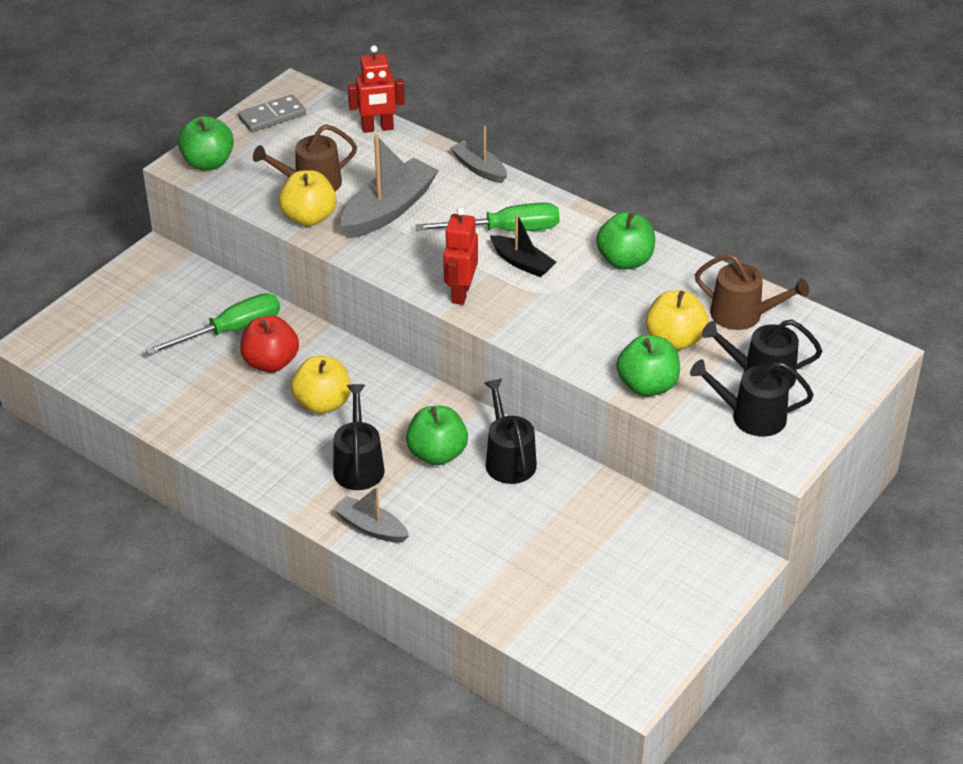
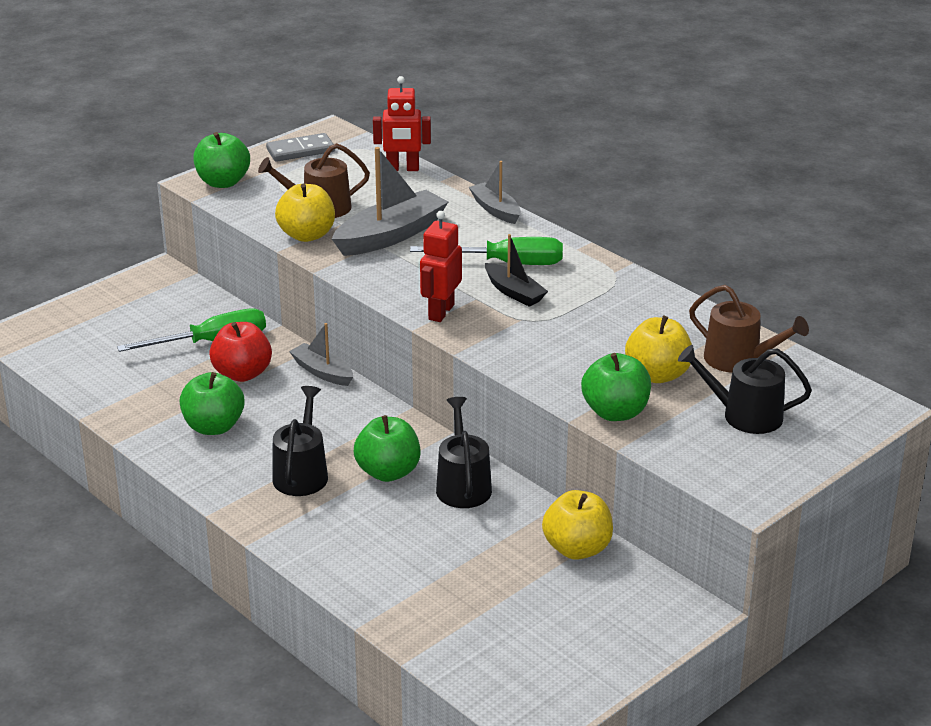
camera: 10 degrees right, 10 degrees down
yellow apple [291,356,351,414] -> yellow apple moved to [542,490,613,560]
grey boat [333,486,409,543] -> grey boat moved to [289,323,353,386]
green apple [596,212,655,270] -> green apple moved to [179,372,245,435]
black watering can [690,359,814,437] -> none

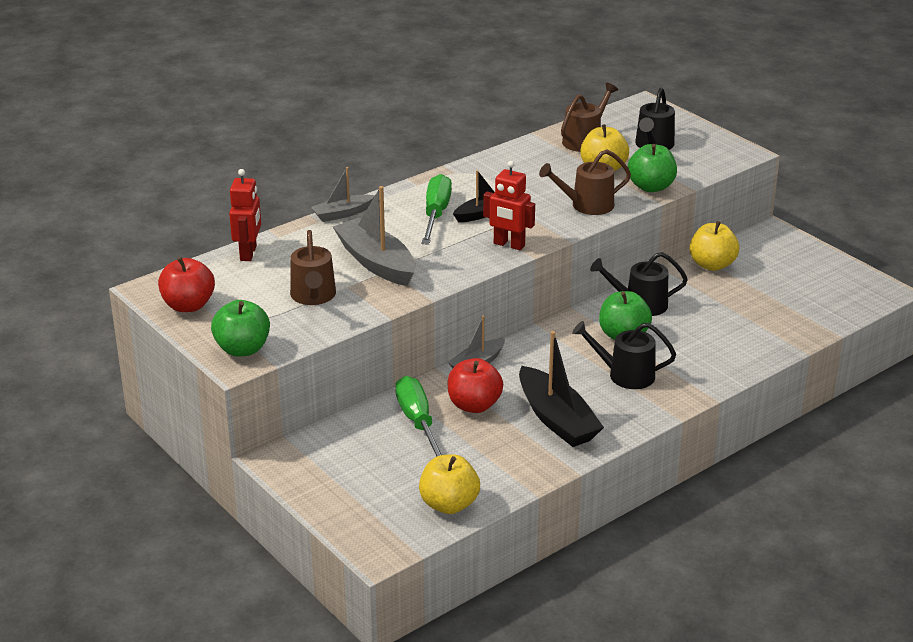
camera: 85 degrees left, 0 degrees up
green apple [179,372,245,435] -> black boat [519,331,604,447]
grey domino [266,133,335,162] -> red apple [158,257,215,312]
yellow apple [275,183,335,242] -> yellow apple moved to [419,454,480,514]
none -> brown watering can [539,149,631,215]

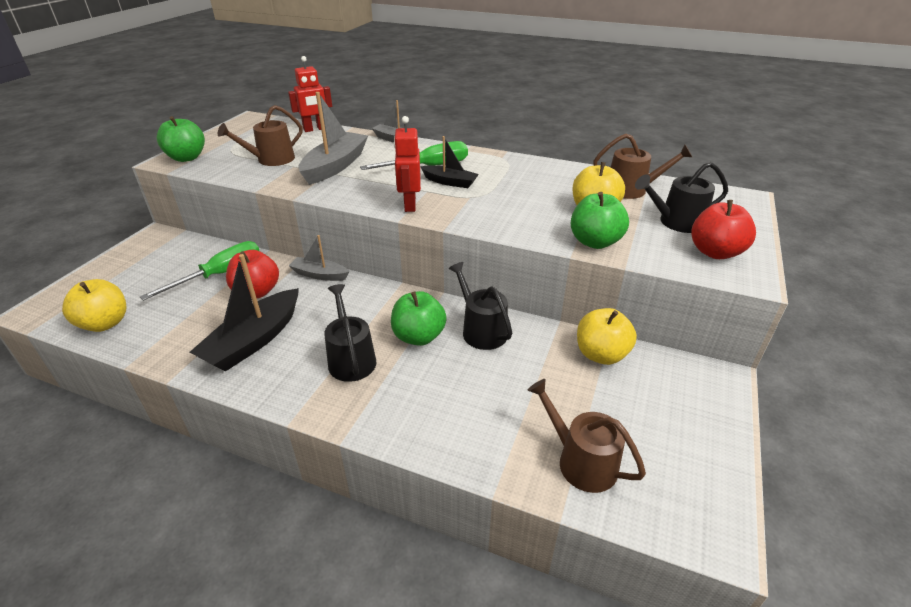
camera: 60 degrees right, 5 degrees up
red apple [158,257,215,312] -> red apple moved to [691,200,756,259]
brown watering can [539,149,631,215] -> brown watering can moved to [528,379,646,493]

